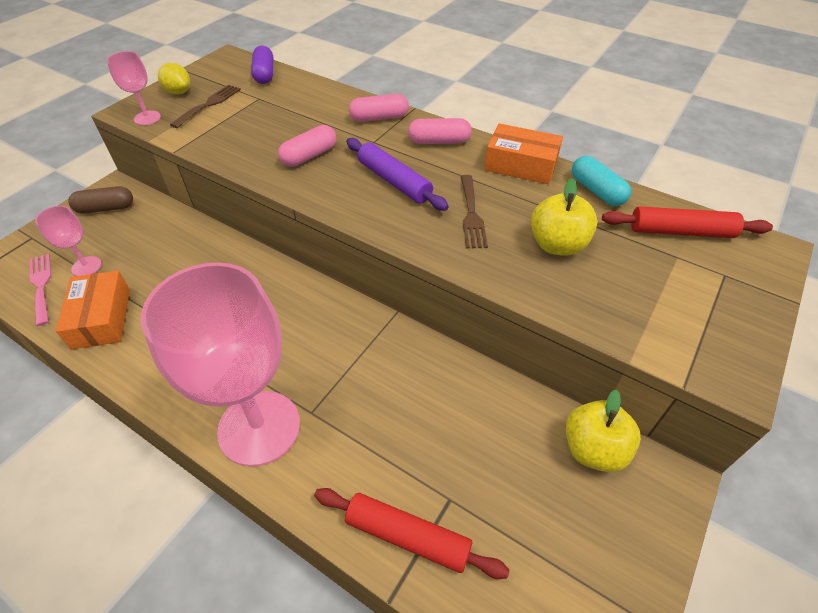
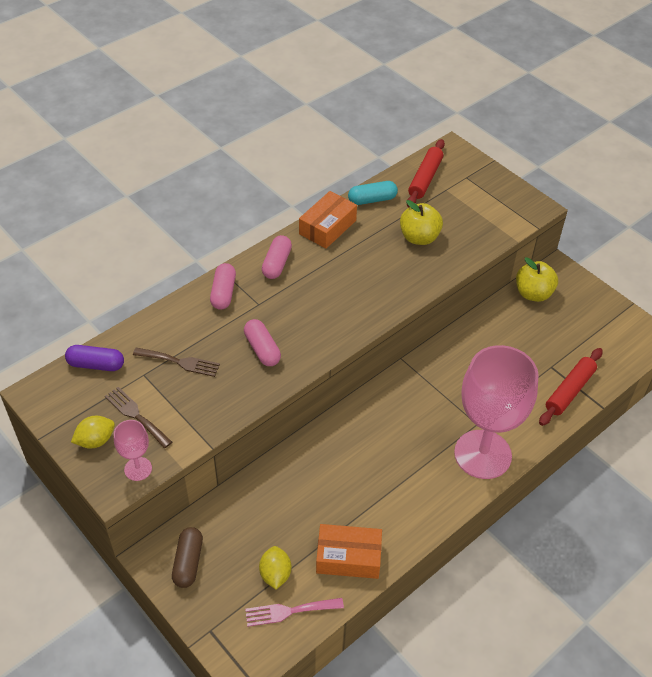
camera: 75 degrees left, 0 degrees up
pink goblet [35,206,102,276] -> yellow lemon [259,546,291,589]
purple rolling pin [346,138,449,211] -> none
brown fork [461,175,488,249] -> brown fork moved to [133,348,220,377]

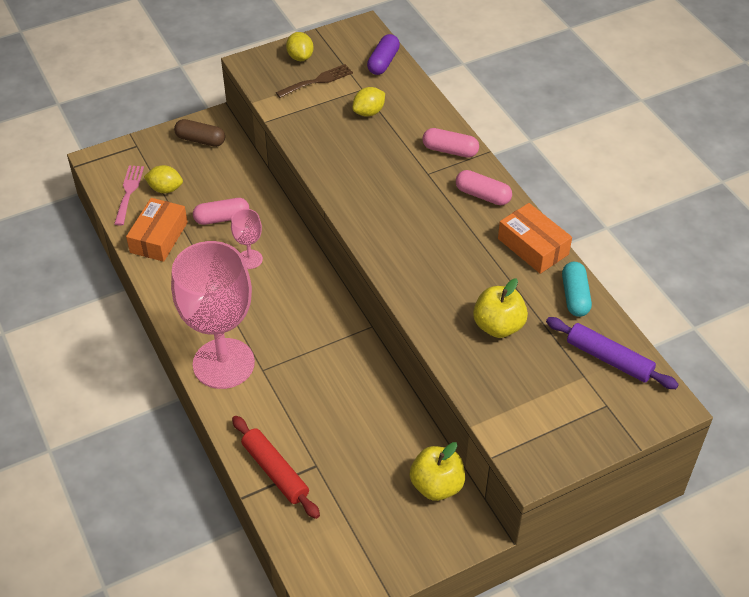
camera: 105 degrees right, 0 degrees up
pink goblet [114,420,152,481] -> pink goblet moved to [231,209,263,269]
brown fork [133,348,220,377] -> yellow lemon [352,87,385,117]
pink capsule [244,319,281,366] -> pink capsule moved to [193,198,249,225]
red rolling pin [407,139,445,208] -> purple rolling pin [546,317,679,389]

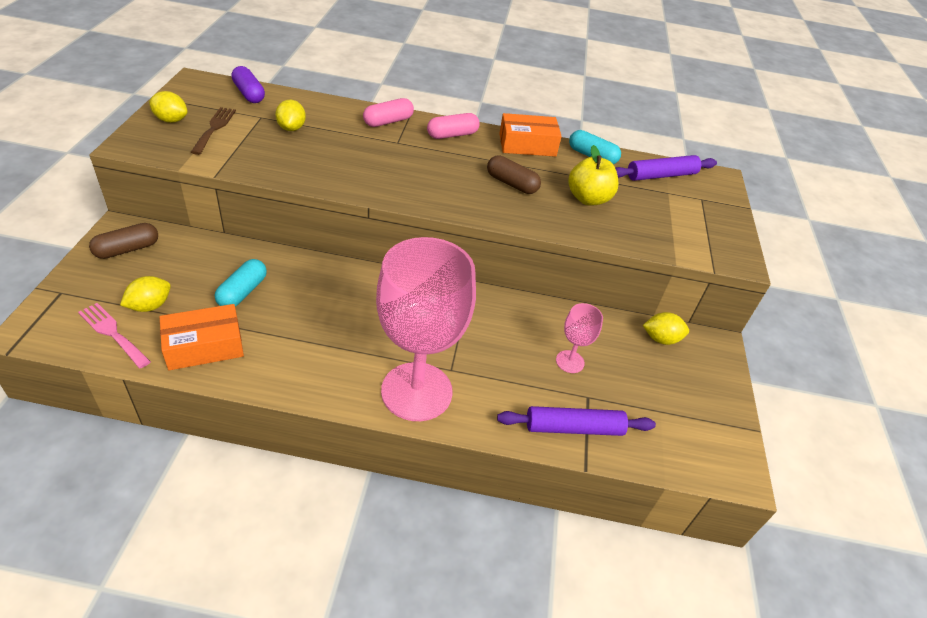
camera: 60 degrees left, 5 degrees down
orange box [126,198,188,262] -> orange box turned 75 degrees counterclockwise [159,304,244,370]
pink capsule [193,198,249,225] -> turquoise capsule [215,259,267,306]
pink goblet [231,209,263,269] -> pink goblet moved to [556,303,603,373]
red rolling pin [232,416,320,519] -> purple rolling pin [497,406,656,436]
yellow apple [410,442,465,501] -> yellow lemon [643,312,689,345]
none -> brown capsule [487,155,541,194]

